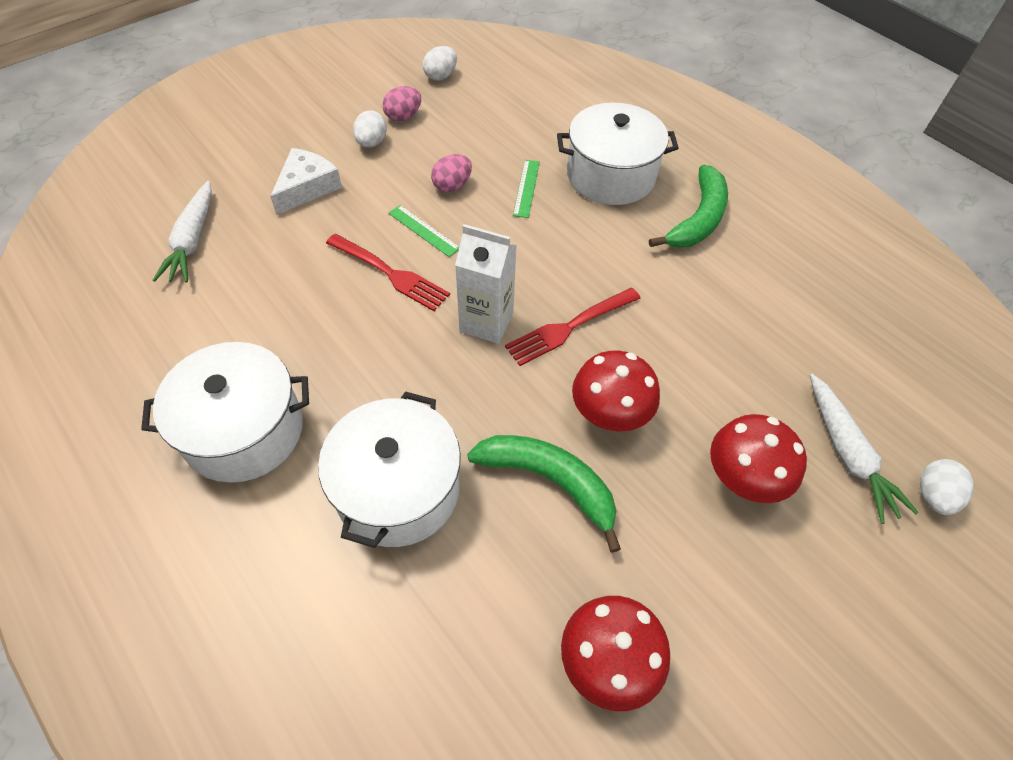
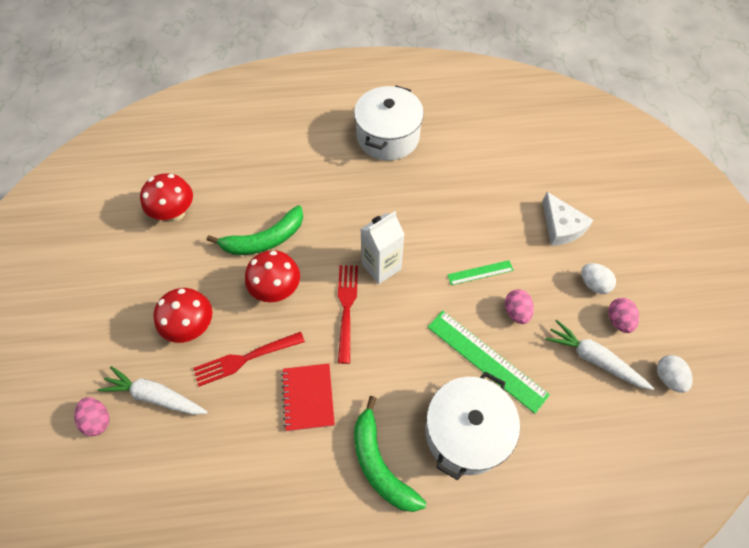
camera: 125 degrees right, 5 degrees up
white carrot [153,181,212,282] -> white carrot moved to [545,320,654,390]
white pot [318,391,461,548] -> none
red fork [326,234,450,311] -> red fork moved to [194,332,305,386]
green ruler [513,160,540,218] -> green ruler [428,311,550,414], size x1.88
white egg [920,459,974,515] -> pink egg [74,397,110,436]
none -> red notebook [281,363,335,431]

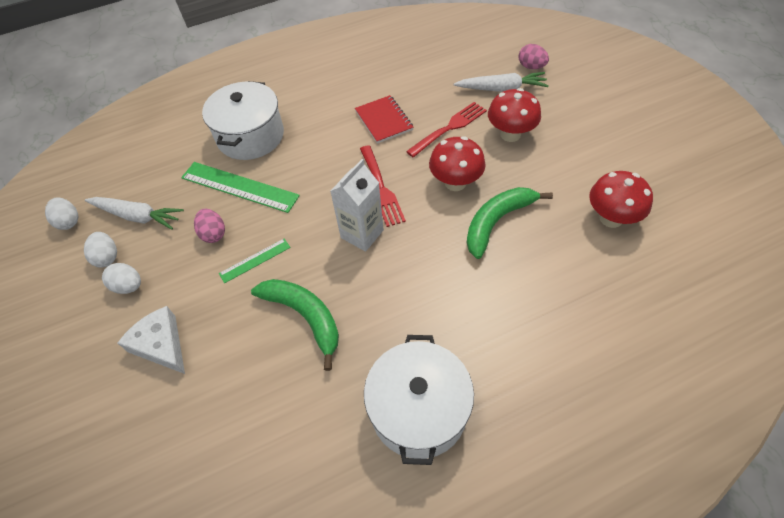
camera: 165 degrees right, 5 degrees down
green banana [354,396,426,512] -> green banana moved to [251,279,339,371]
pink egg [608,298,639,333] -> white egg [84,232,117,268]

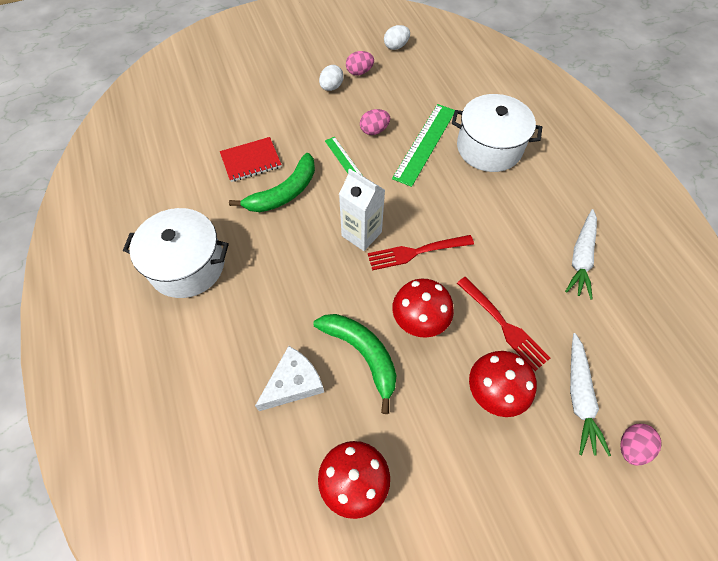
camera: 90 degrees right, 5 degrees up
white egg [84,232,117,268] -> pink egg [346,51,374,76]
white carrot [85,197,184,230] -> white carrot moved to [565,209,597,300]
white cheese [118,306,185,374] -> white cheese moved to [255,346,324,411]
red notebook [355,95,413,144] -> red notebook moved to [220,137,282,182]

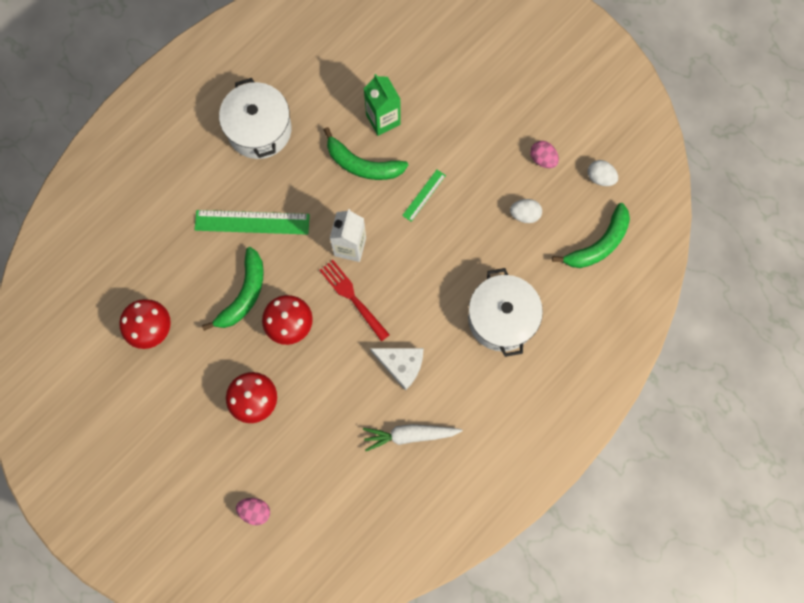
camera: 65 degrees right, 15 degrees up
red notebook [220,137,282,182] -> green carton [364,74,400,136]
white cheese [255,346,324,411] -> white cheese moved to [370,348,424,391]
white egg [319,65,344,91] -> white egg moved to [510,199,542,223]
pink egg [360,109,390,135] -> none
green ruler [392,104,455,187] -> green ruler moved to [195,210,310,235]
red fork [457,277,550,371] -> none
white carrot [570,333,611,456] -> none
none -> green banana [552,203,630,268]

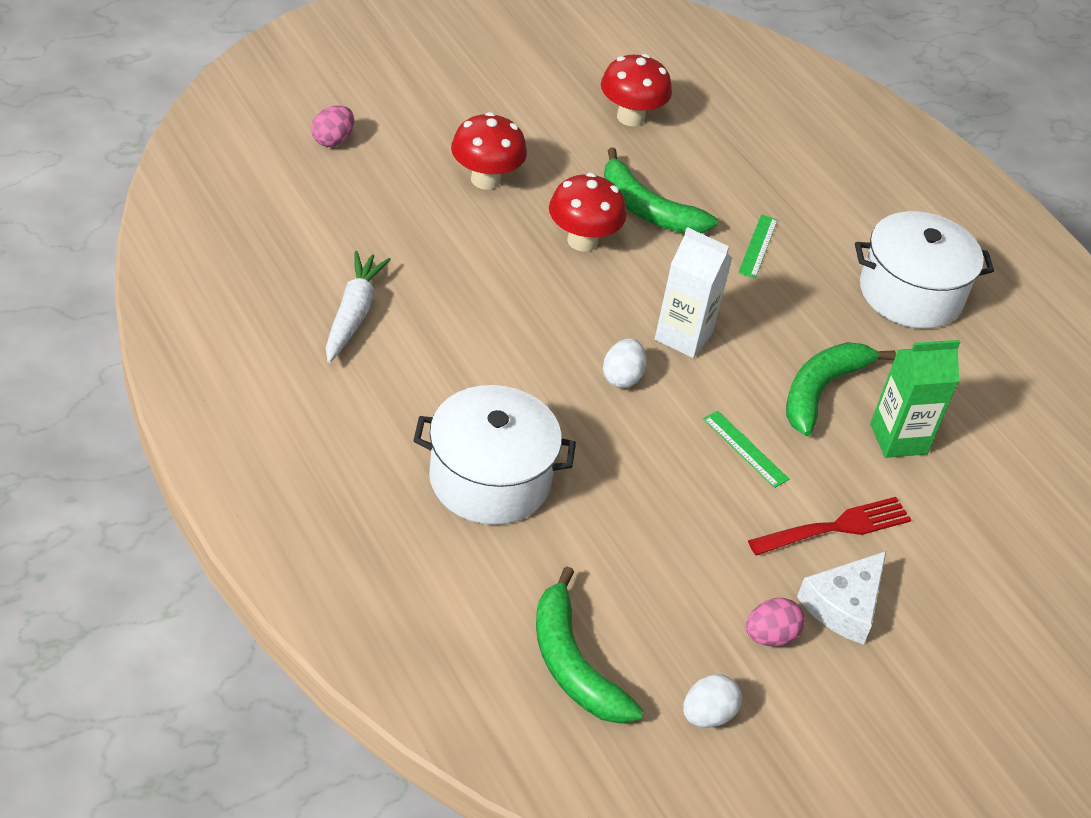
camera: 100 degrees right, 30 degrees down
green ruler [195,210,310,235] -> green ruler [738,215,778,278], size x0.53
red fork [319,260,390,341] -> red fork moved to [748,497,911,556]
white cheese [370,348,424,391] -> white cheese moved to [797,551,886,645]
white egg [510,199,542,223] -> white egg moved to [603,339,646,388]

